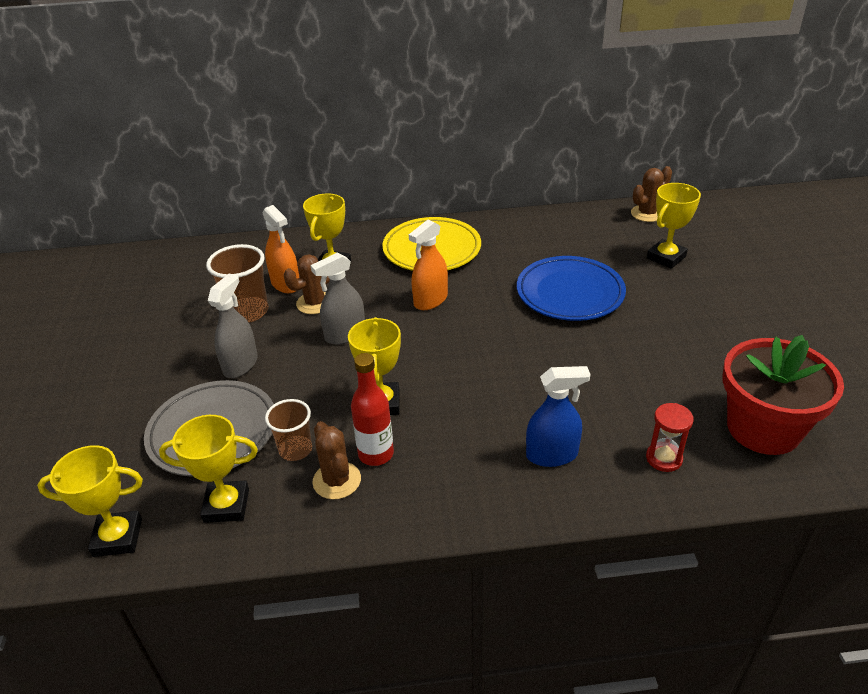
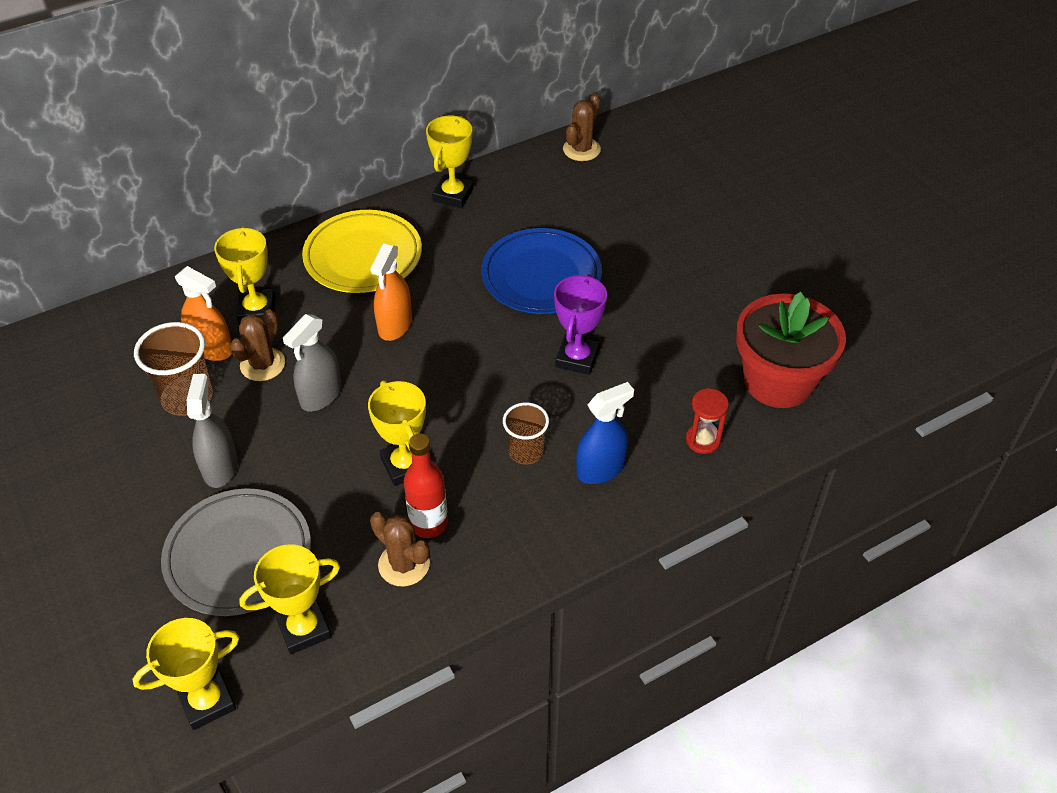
camera: 25 degrees left, 10 degrees up
brown cup [265,399,312,461] -> brown cup moved to [503,402,549,465]
yellow trophy [647,183,701,269] -> yellow trophy moved to [426,116,474,208]
none -> purple trophy [554,274,607,375]

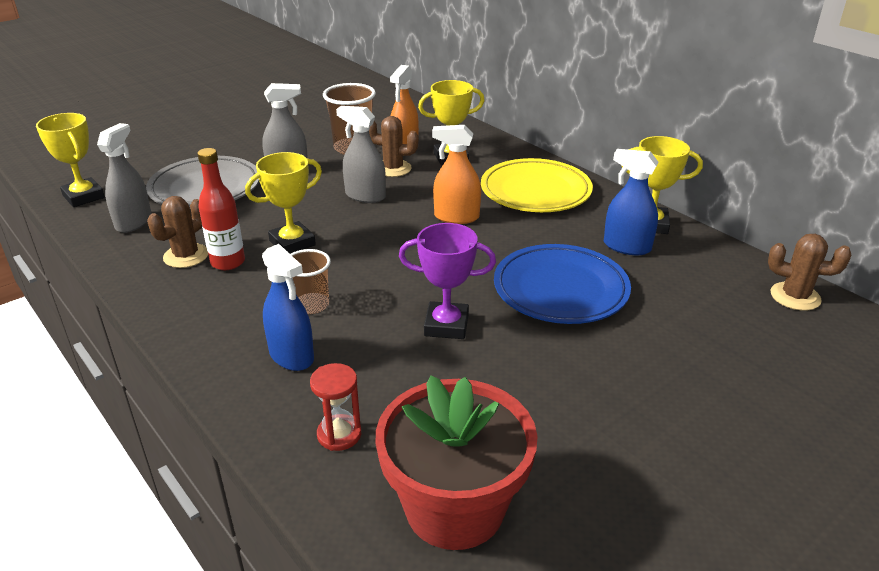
camera: 80 degrees right, 15 degrees down
yellow trophy [239,544,340,654] -> grey spray bottle [97,123,151,233]
none -> blue spray bottle [604,149,659,255]

